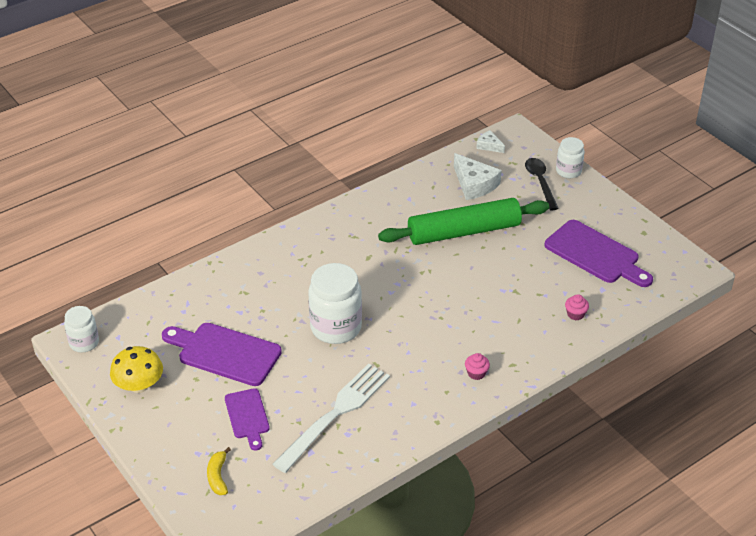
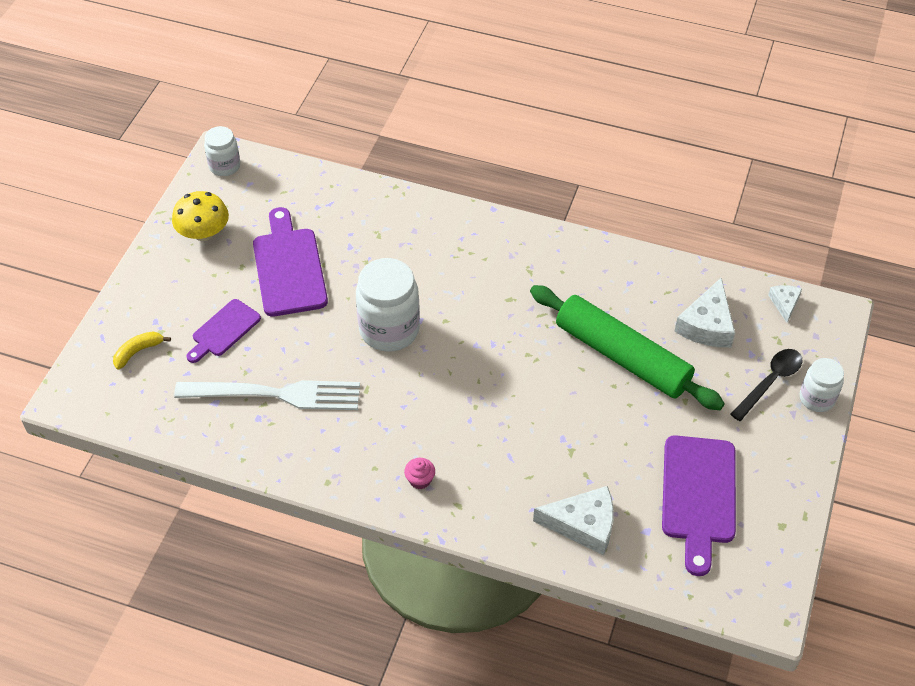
camera: 55 degrees right, 10 degrees up
pink cupcake [565,294,589,320] -> white cheese [533,486,614,555]

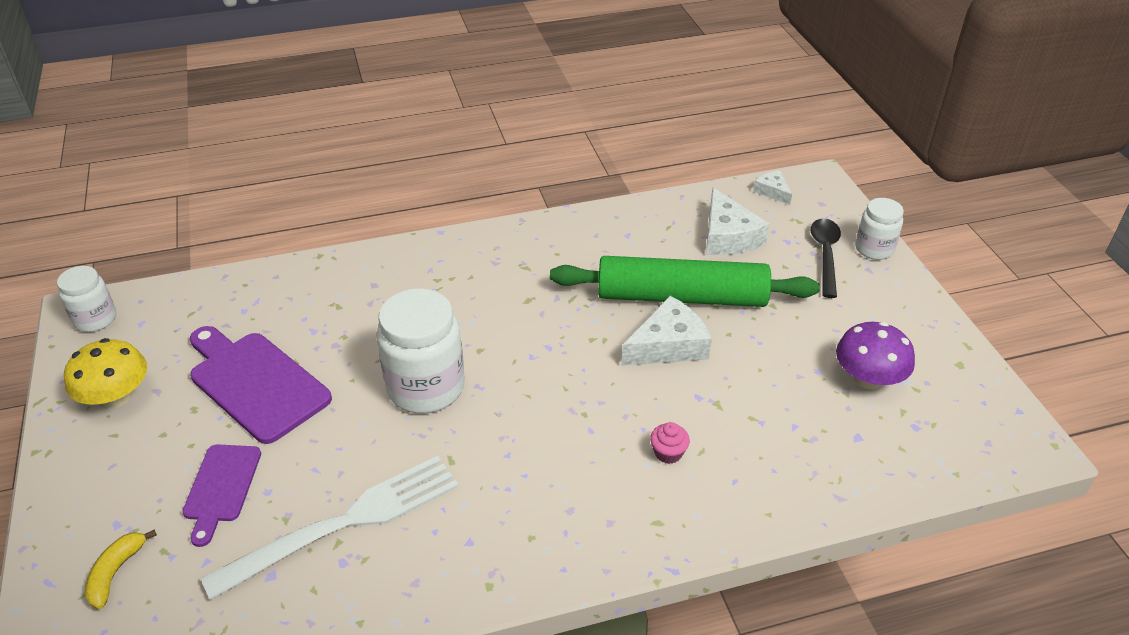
camera: 35 degrees left, 10 degrees down
pink cupcake [404,458,435,489] -> pink cupcake moved to [650,422,690,464]
white cheese [533,486,614,555] -> white cheese moved to [621,296,712,366]
purple cutting board [662,435,736,576] -> purple mushroom [836,322,915,389]

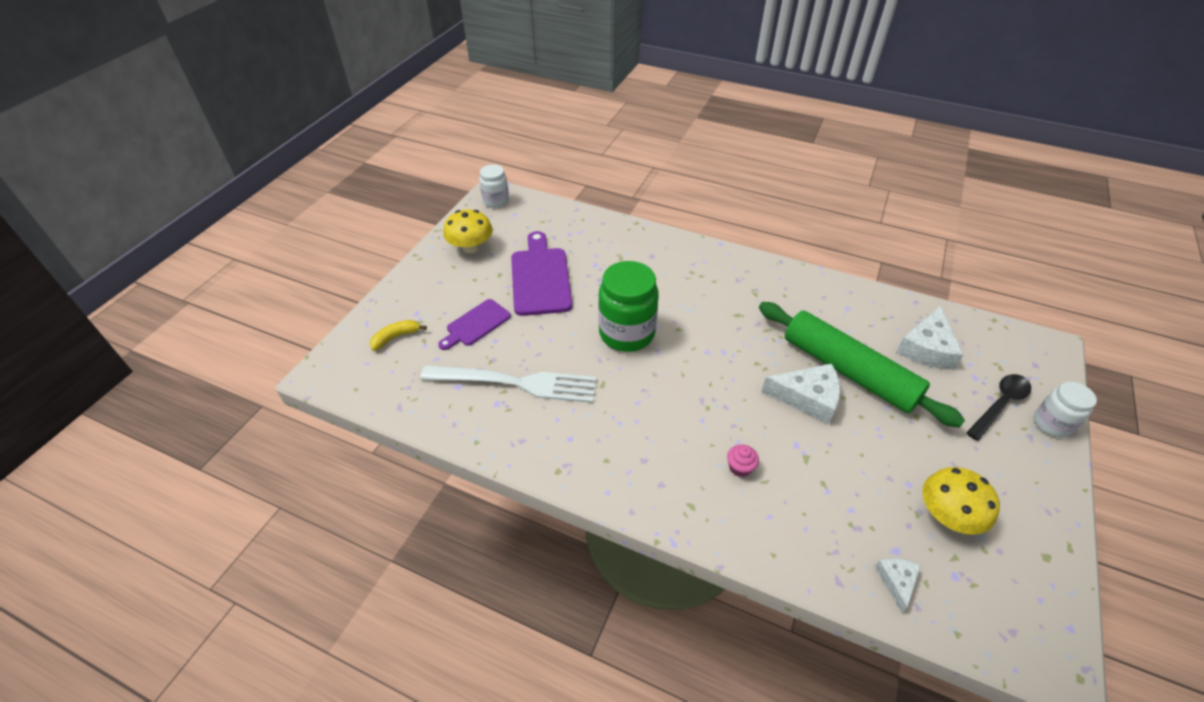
camera: 40 degrees right, 5 degrees up
white jar [377,288,465,414] -> green jar [598,261,659,352]
white cheese [753,170,792,205] -> white cheese moved to [875,558,921,613]
purple mushroom [836,322,915,389] -> yellow mushroom [922,467,1000,535]

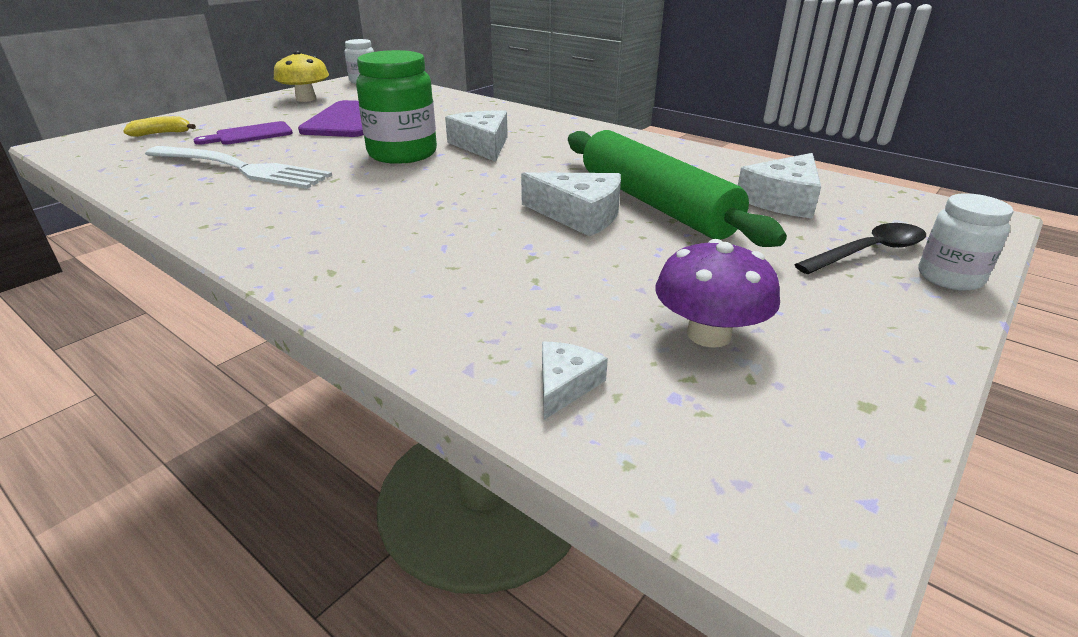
camera: 15 degrees right, 15 degrees down
pink cupcake [727,444,759,477] -> none
yellow mushroom [922,467,1000,535] -> purple mushroom [655,239,780,348]
none -> white cheese [445,110,508,162]

